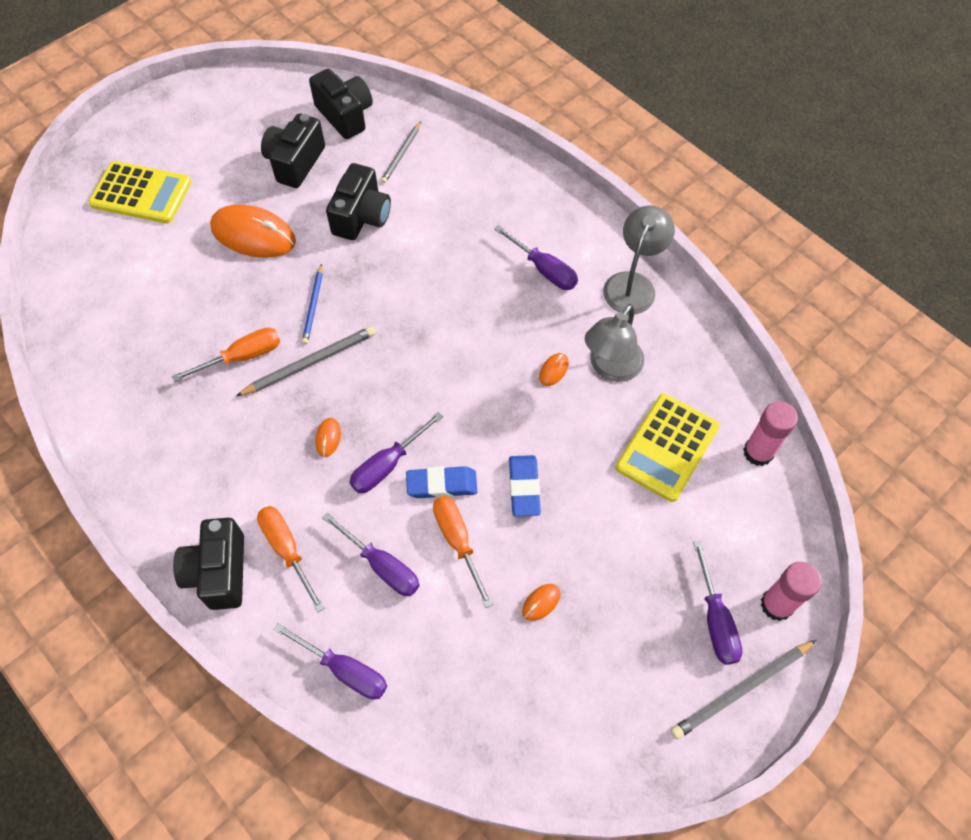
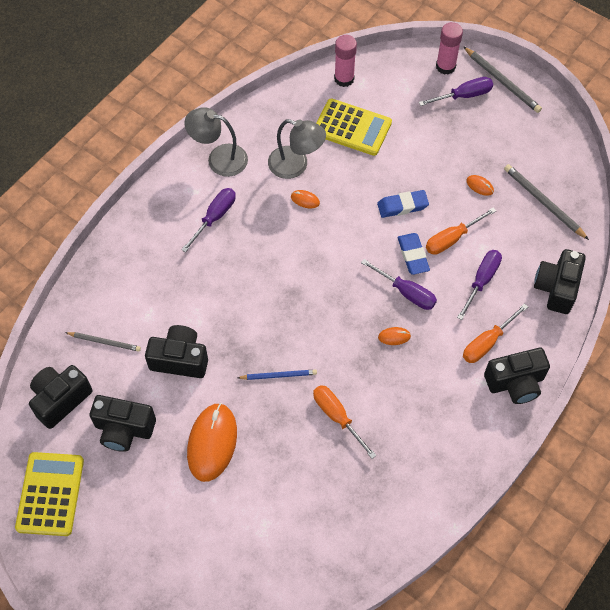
camera: 100 degrees left, 0 degrees up
yellow calculator [89,161,191,223] -> yellow calculator moved to [15,452,84,536]
grey pencil [236,326,376,396] -> grey pencil moved to [504,164,589,240]
purple screwdriver [274,623,387,700] -> black camera [534,249,586,314]

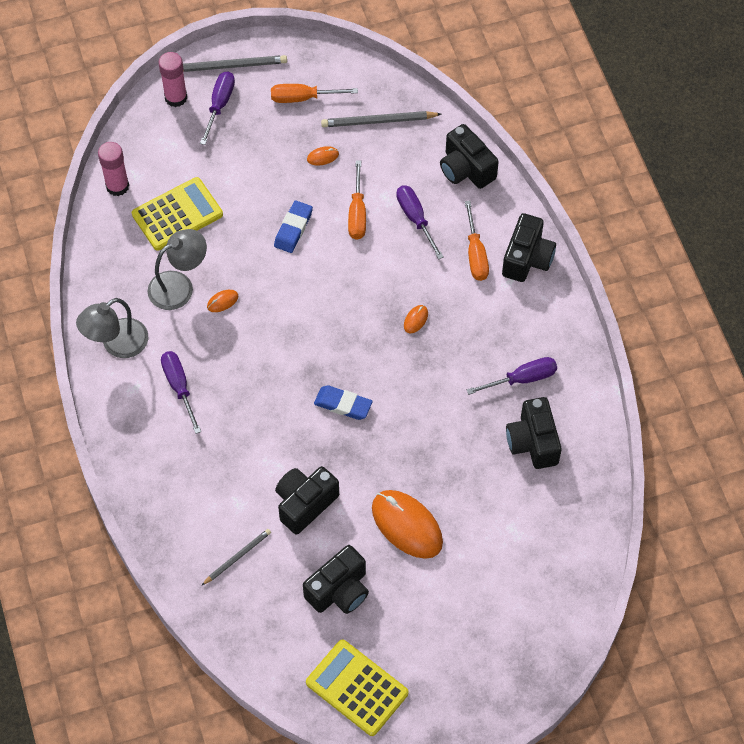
camera: 55 degrees left, 0 degrees up
black camera [29,365,92,429] -> black camera moved to [506,397,562,469]
blue pencil [238,369,317,380] -> none
orange screwdriver [313,385,377,459] -> orange screwdriver moved to [271,84,358,103]
purple screwdriver [361,259,437,310] -> purple screwdriver moved to [467,357,557,395]
blue eraser [398,233,430,275] -> blue eraser moved to [314,385,373,420]

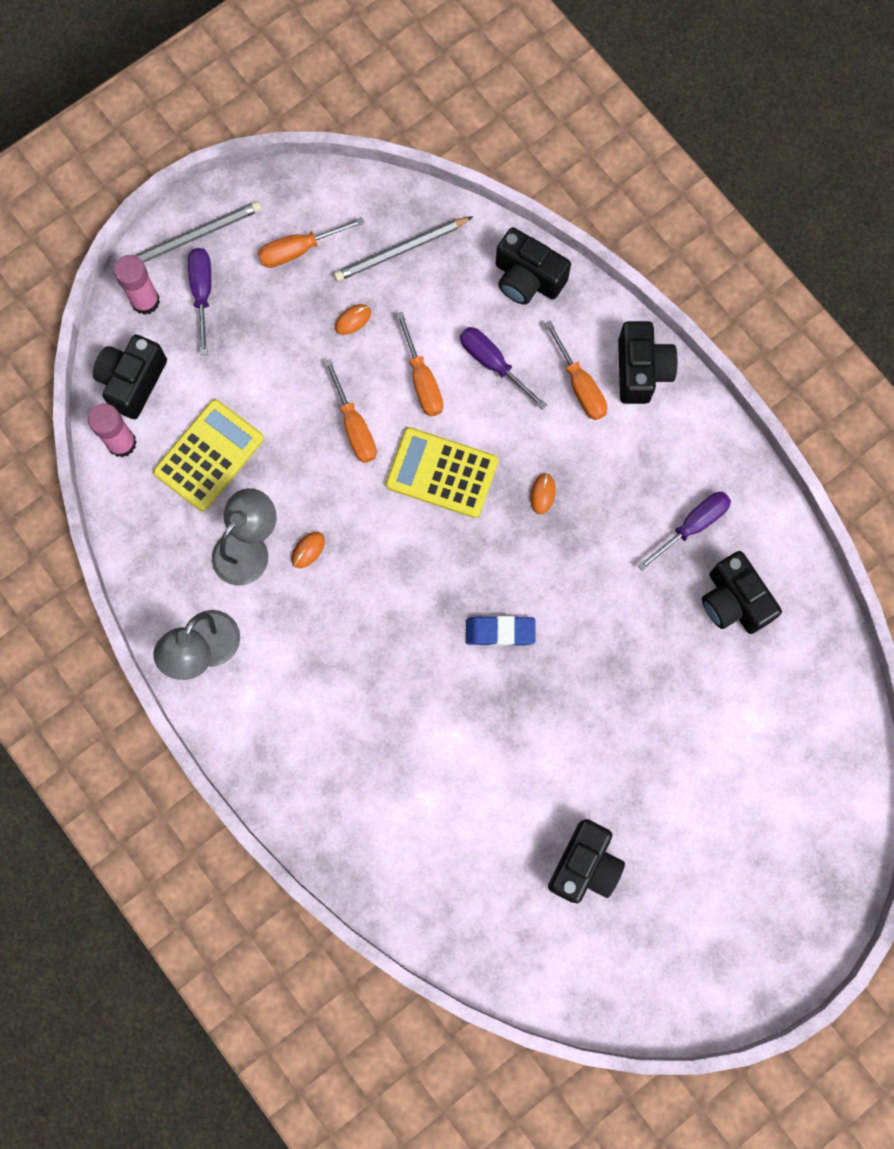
camera: 20 degrees left, 15 degrees up
purple screwdriver [161,351,201,434] -> none
grey pencil [201,529,271,586] -> none
blue eraser [274,201,313,253] -> orange screwdriver [324,359,377,463]
black camera [275,466,339,535] -> black camera moved to [93,334,167,419]
yellow calculator [306,640,408,736] -> yellow calculator moved to [386,427,498,518]
orange mouse [372,490,443,559] -> none

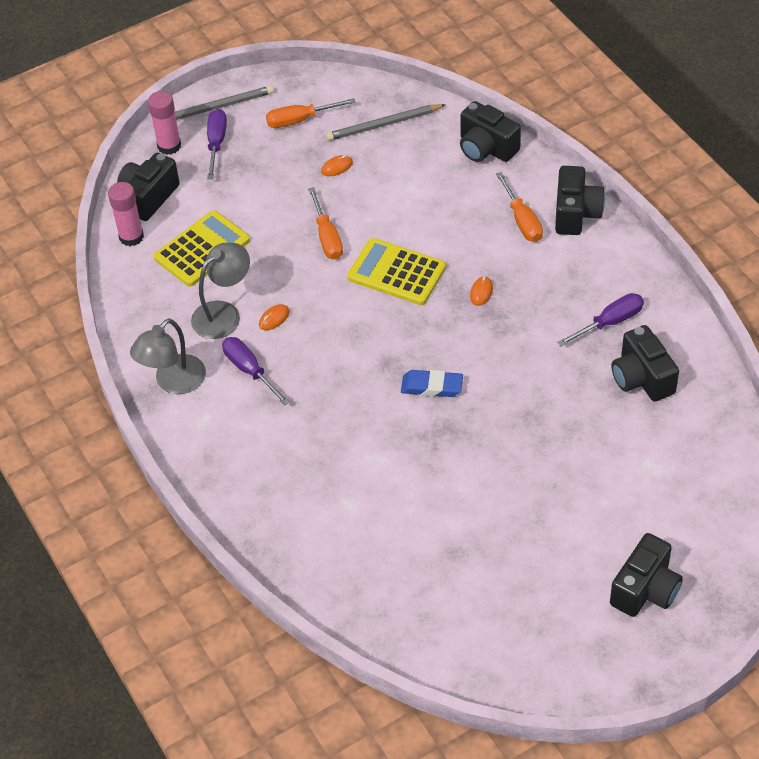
camera: 10 degrees right, 25 degrees down
orange screwdriver [396,312,443,416] -> none
purple screwdriver [460,327,547,410] -> purple screwdriver moved to [222,337,290,405]
black camera [548,819,625,903] -> black camera moved to [610,533,683,617]

